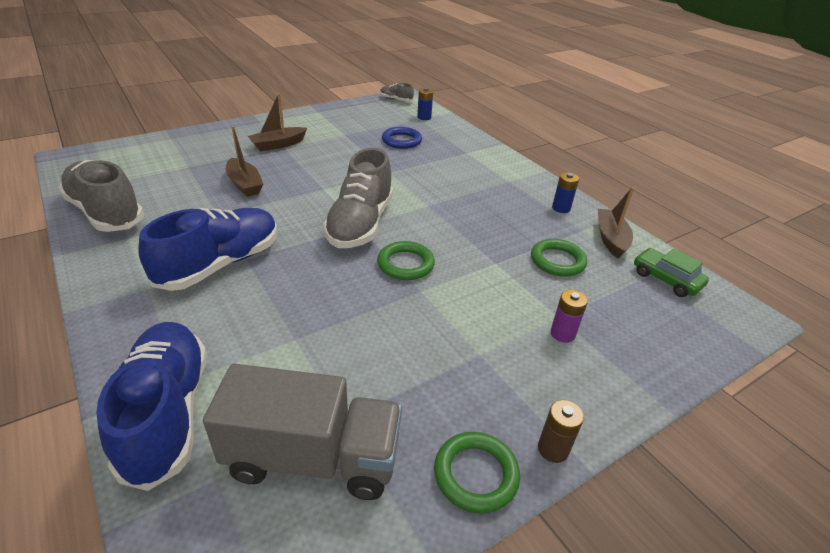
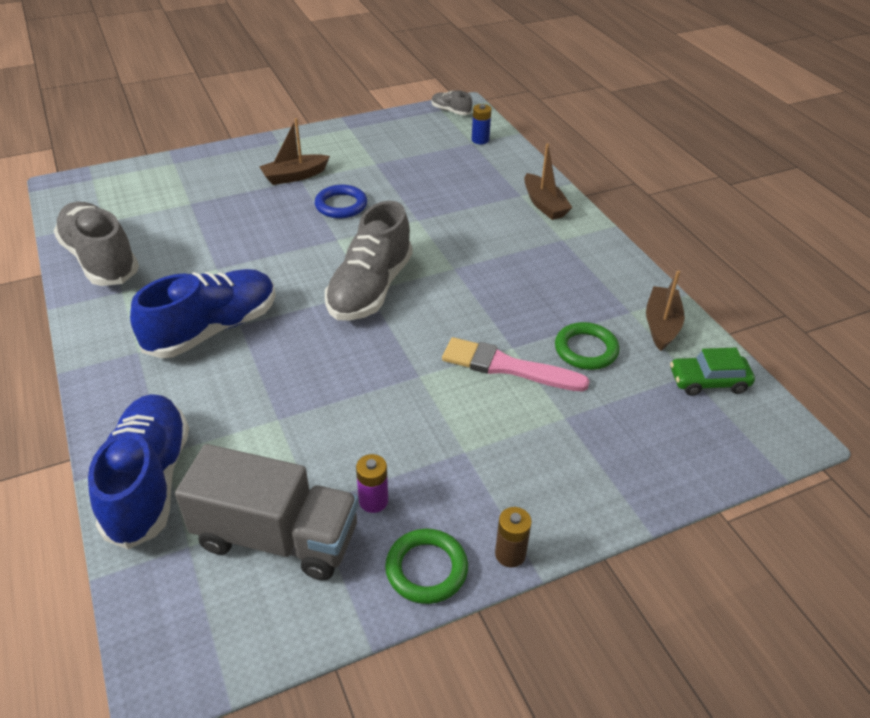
camera: 10 degrees right, 5 degrees up
brown boat [226,126,263,197] -> brown boat moved to [524,143,573,220]
green ring [377,241,435,280] -> none
blue ring [382,127,422,149] -> blue ring moved to [315,185,367,218]
purple battery [550,290,588,343] -> purple battery moved to [356,454,388,513]
blue battery [552,173,579,213] -> none
green car [634,248,709,297] -> green car turned 60 degrees counterclockwise [670,348,755,396]
none -> pink brush [442,337,590,392]

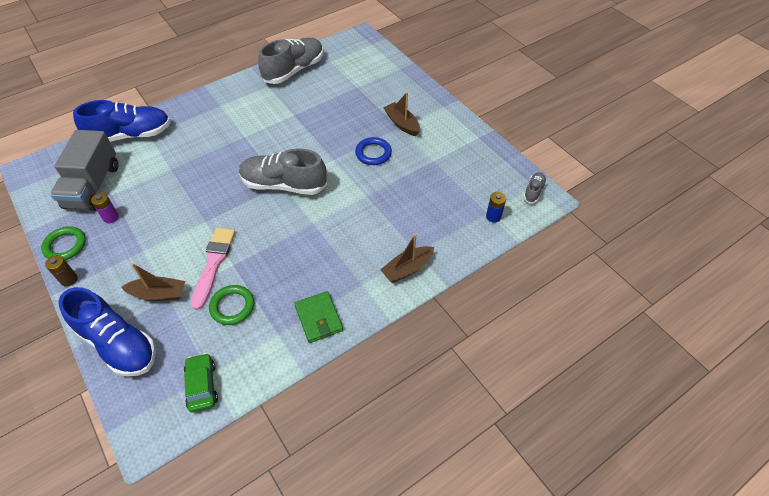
camera: 80 degrees right, 10 degrees up
blue shoe [130,269,276,358] -> blue shoe moved to [59,287,156,377]
brown boat [646,271,685,351] -> brown boat moved to [121,263,185,301]
none -> green wallet [294,291,343,343]

